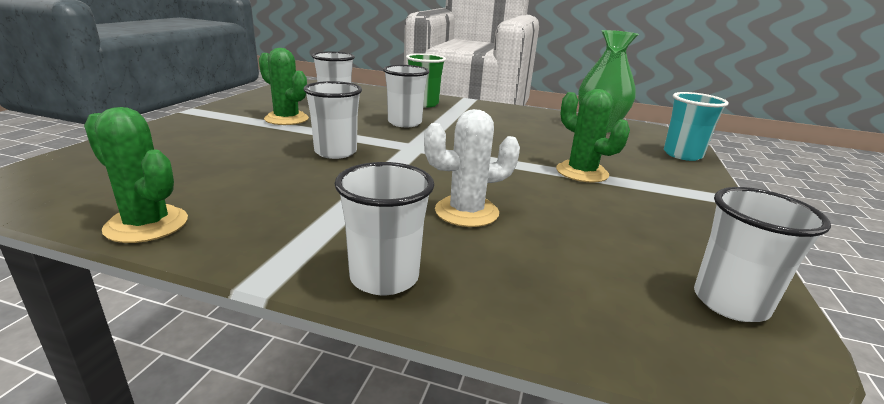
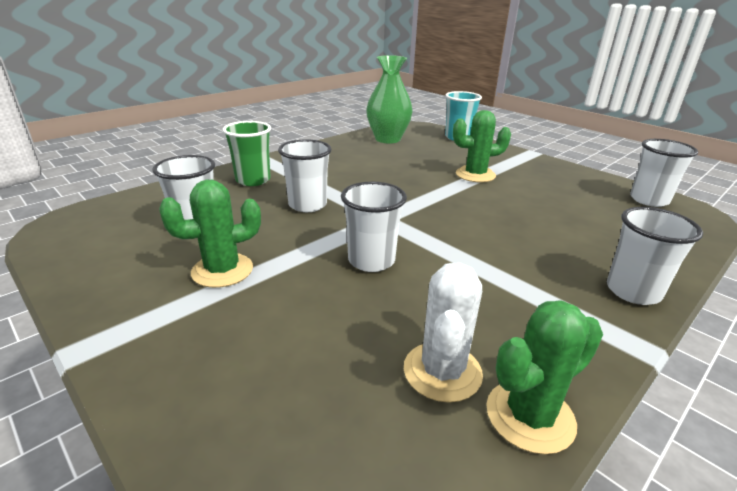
camera: 60 degrees left, 5 degrees up
white cactus [424,109,520,227] -> white cactus moved to [404,263,483,403]

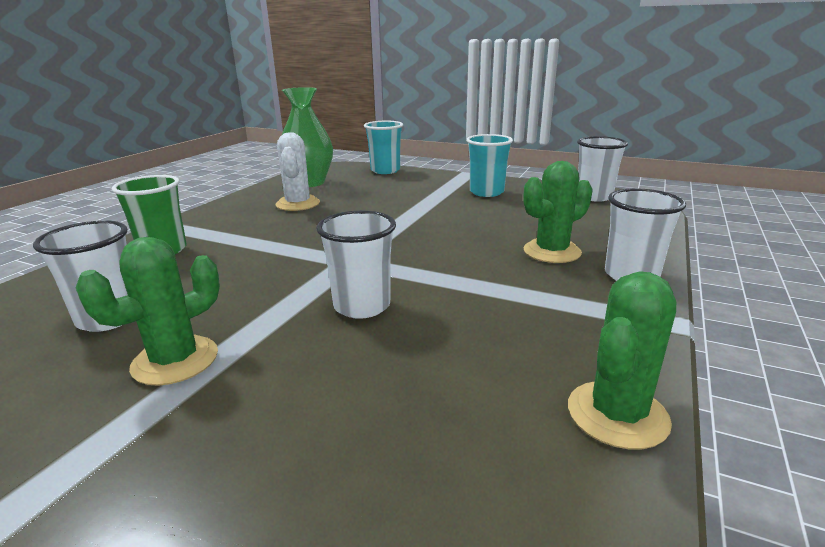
camera: 20 degrees left, 5 degrees down
white cup [278,139,331,212] -> none
white cactus [404,263,483,403] -> white cactus moved to [276,132,320,211]
green cactus [453,110,511,182] -> green cactus moved to [523,161,593,263]
none -> turquoise cup [466,134,513,197]

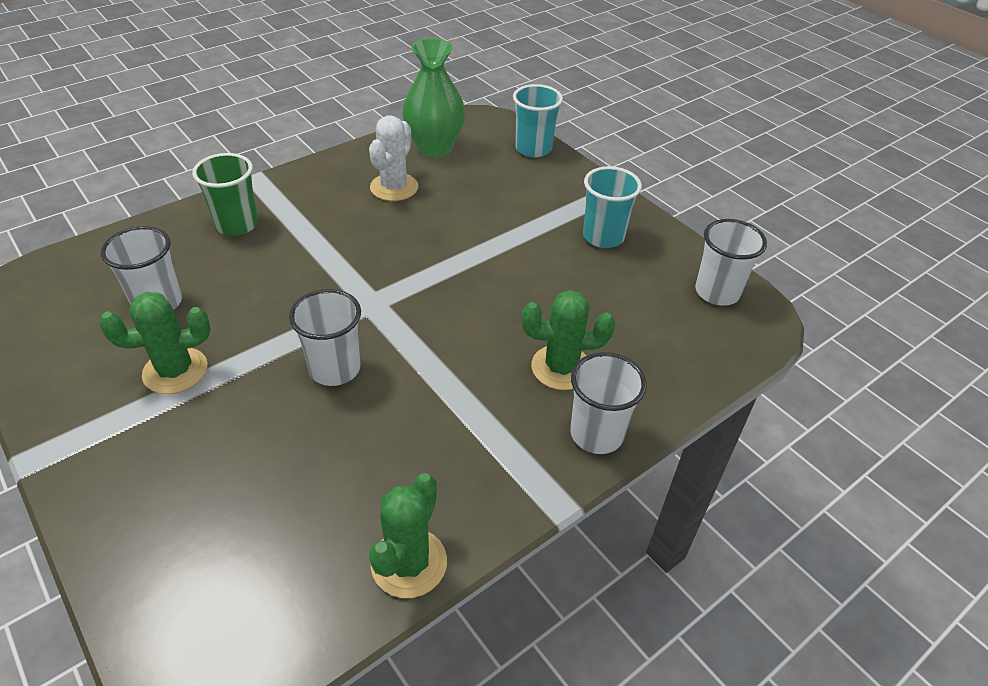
camera: 25 degrees right, 20 degrees up
green cactus [568,271,676,449] -> green cactus turned 45 degrees counterclockwise [369,473,447,598]

